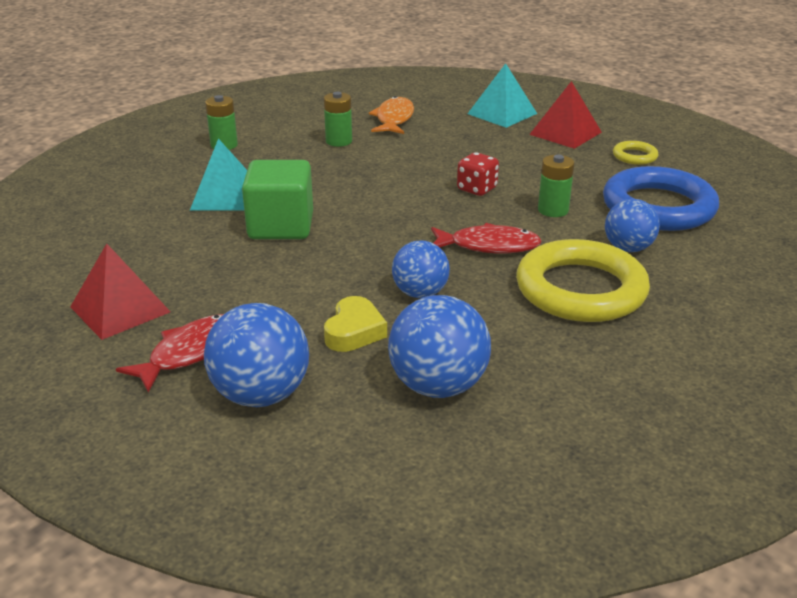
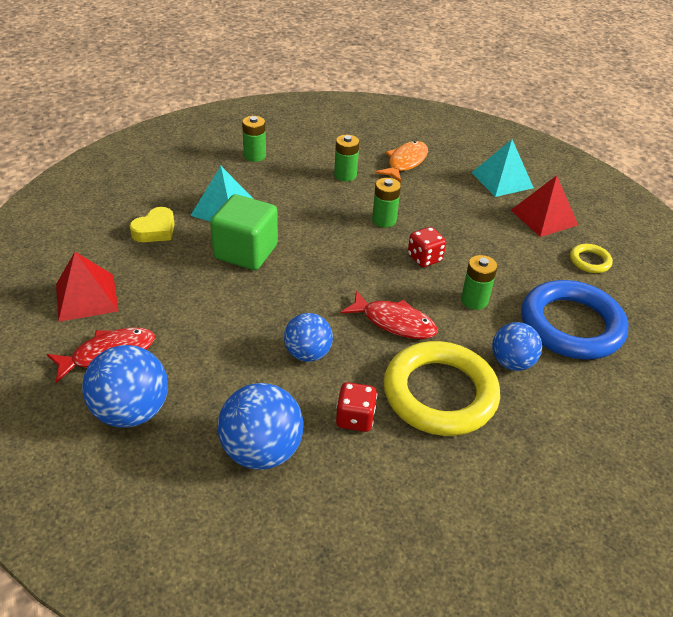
camera: 20 degrees right, 10 degrees up
yellow heart [324,296,387,352] -> yellow heart moved to [130,207,175,242]
none -> red dice [336,382,377,432]
none -> green battery [372,178,401,228]

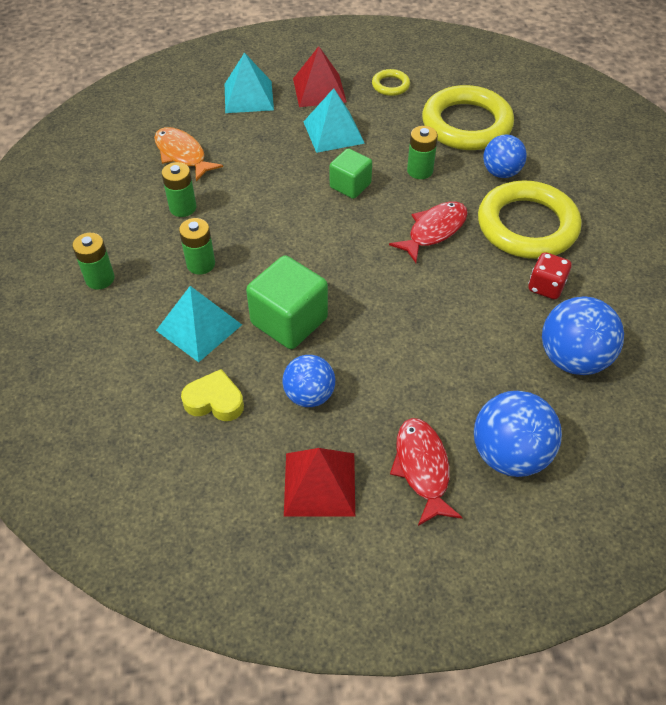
camera: 70 degrees left, 10 degrees up
yellow heart [130,207,175,242] -> yellow heart turned 45 degrees counterclockwise [181,369,244,421]
blue ball [284,313,333,362] -> blue ball moved to [283,355,335,407]
green battery [372,178,401,228] -> green battery moved to [179,218,215,274]
red dice [408,227,446,267] -> green cube [330,148,372,199]
blue ring [521,280,628,360] -> yellow ring [422,85,514,150]
none -> turquoise pyramid [303,88,365,153]

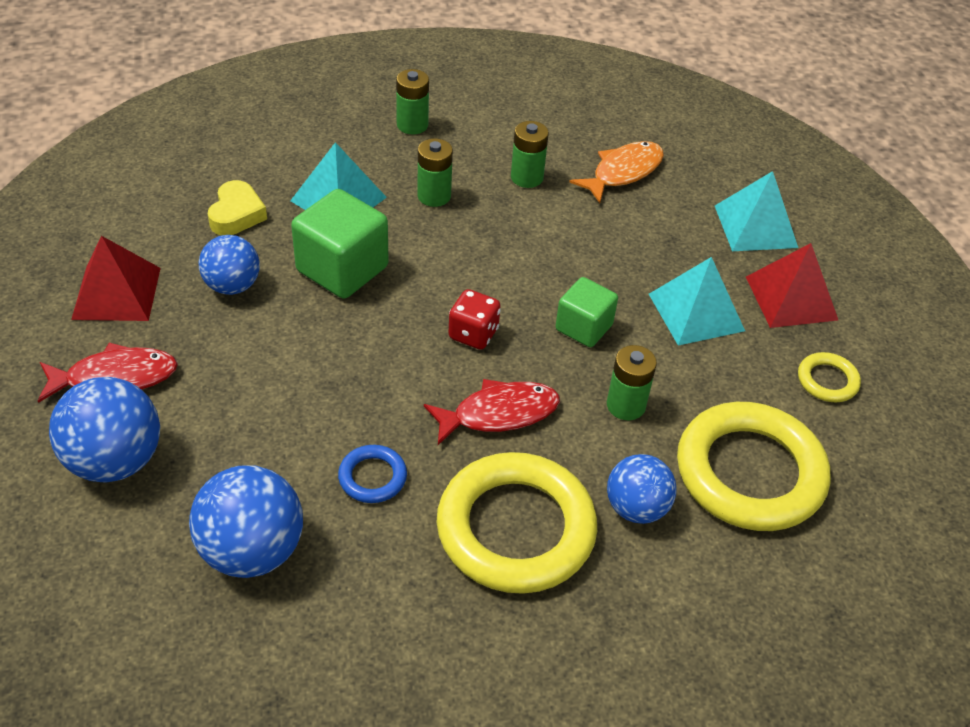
camera: 85 degrees right, 5 degrees down
red fish [389,202,468,263] -> red fish turned 60 degrees counterclockwise [424,379,560,445]
red dice [528,252,571,299] -> red dice moved to [448,289,501,349]
none -> blue ring [338,445,407,503]

